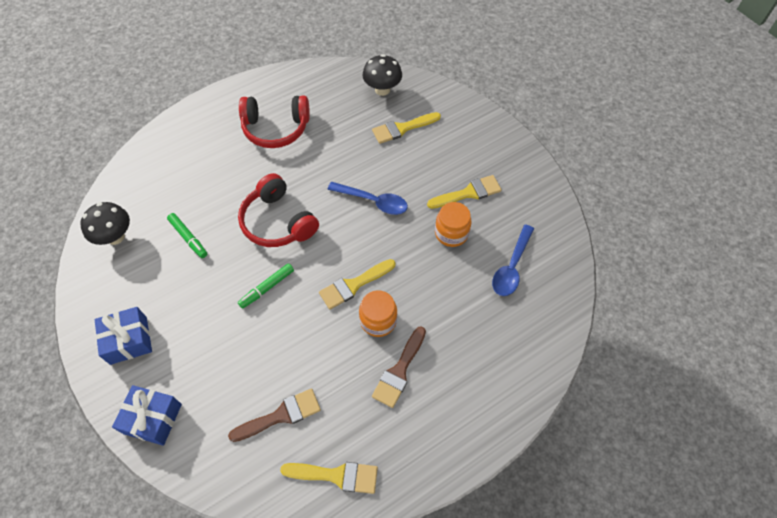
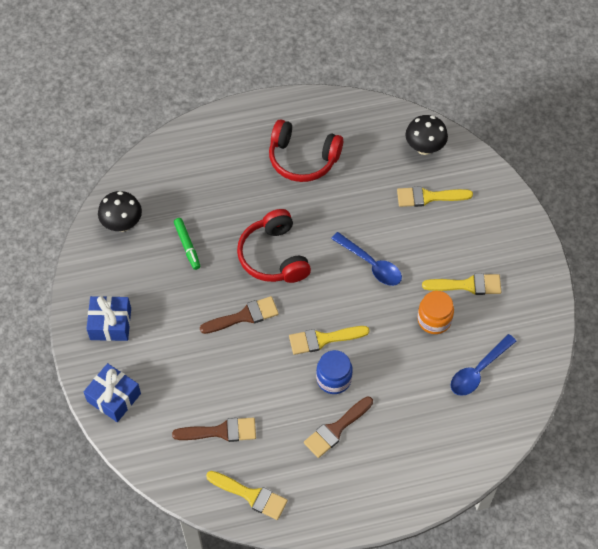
camera: 20 degrees right, 0 degrees up
green marker [238,263,294,309] -> brown brush [200,296,279,334]
orange jar [359,290,397,337] -> blue jar [316,350,353,394]

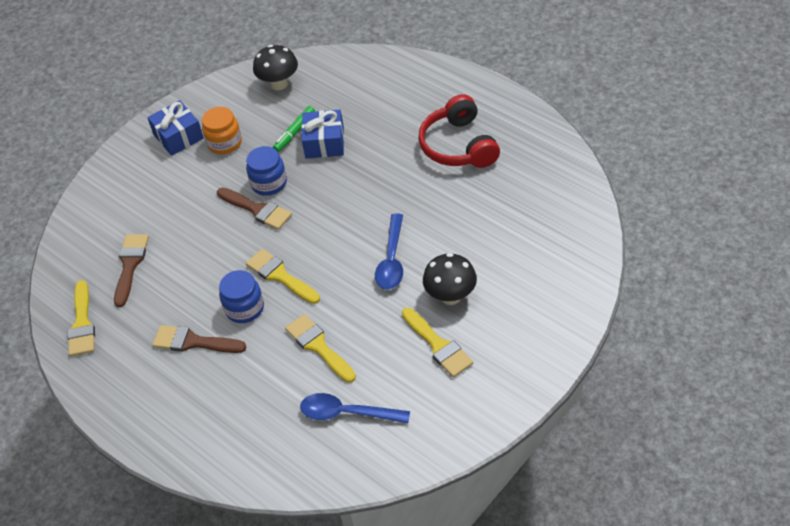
camera: 60 degrees right, 10 degrees down
blue gift [83,363,141,422] -> blue gift moved to [302,110,344,159]
brown brush [172,418,256,442] -> brown brush turned 135 degrees counterclockwise [114,234,149,307]
red headphones [237,209,311,283] -> none
yellow brush [397,186,473,207] -> yellow brush moved to [285,314,356,383]
black mushroom [405,115,448,155] -> black mushroom moved to [423,253,477,305]
orange jar [417,291,454,334] -> orange jar moved to [202,107,242,154]
none -> blue jar [246,146,287,196]

